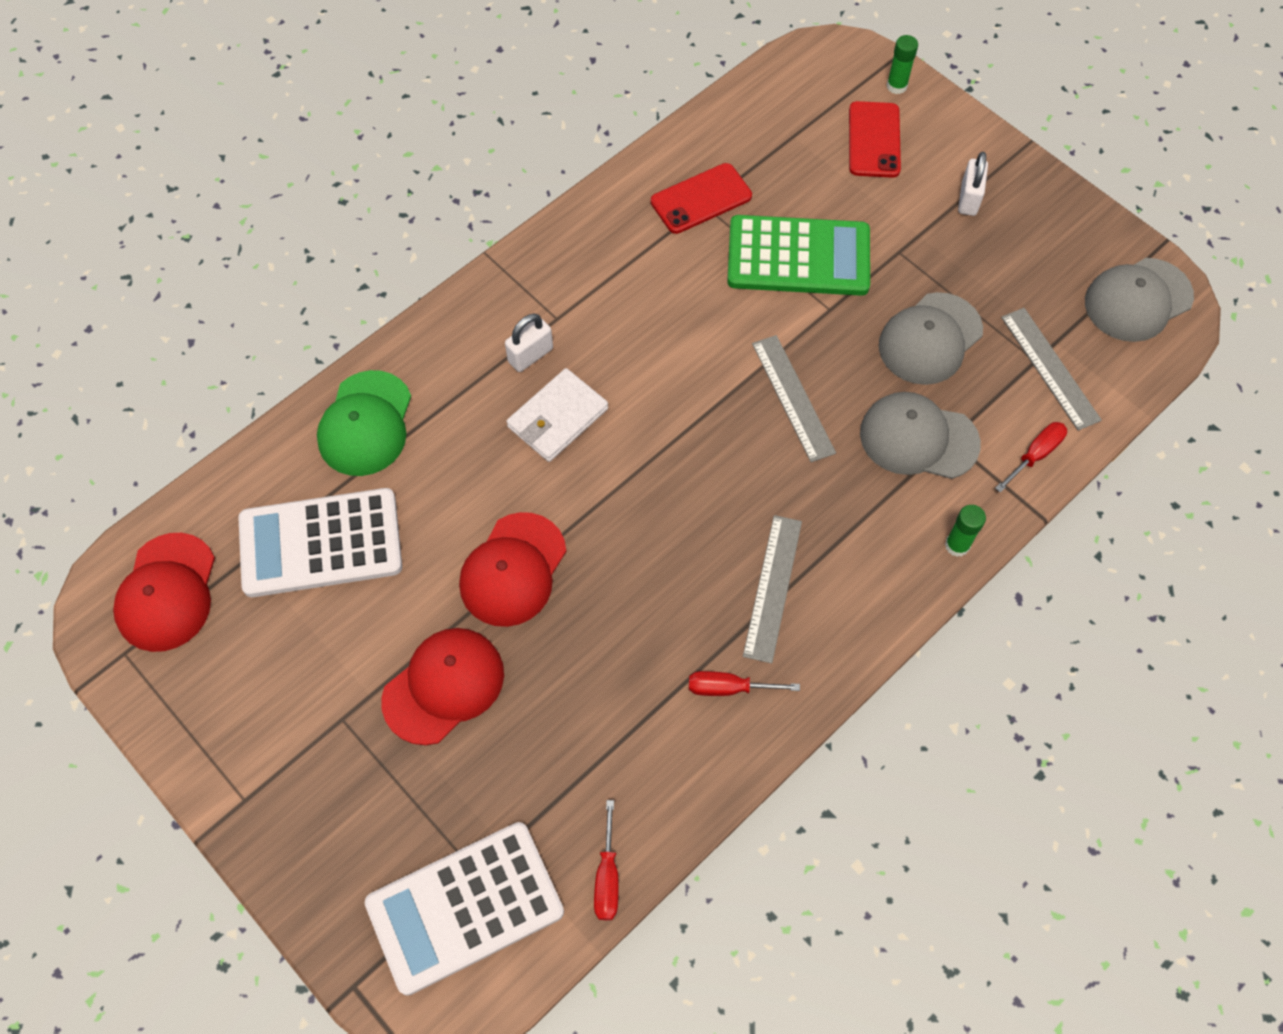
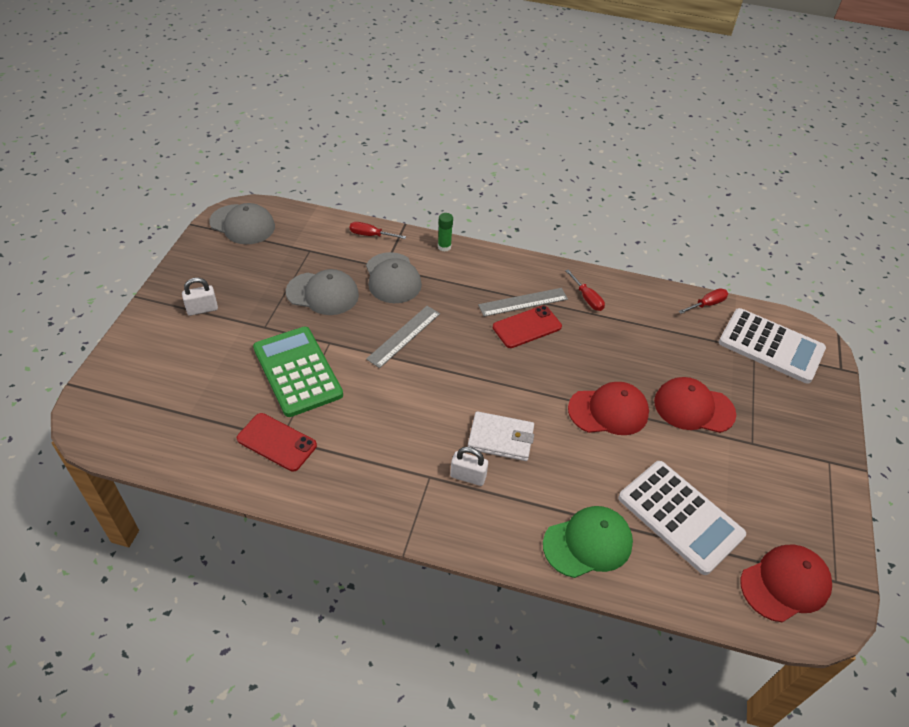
camera: 125 degrees left, 15 degrees down
red phone [849,101,901,178] -> red phone moved to [493,306,562,348]
green glue stick [887,35,918,94] -> none
grey ruler [1001,308,1102,431] -> none

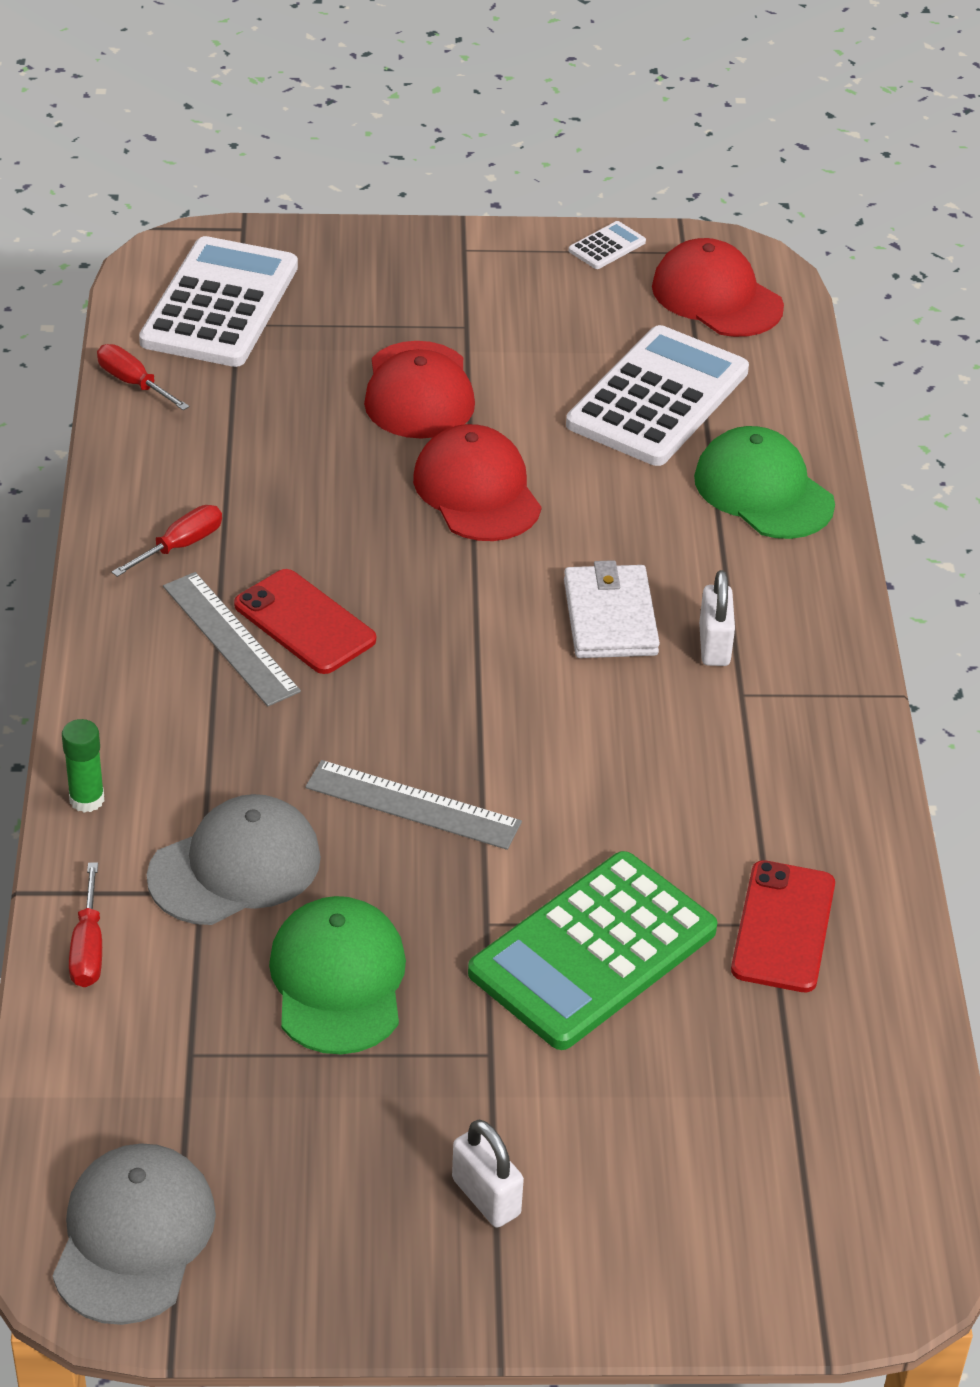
camera: 105 degrees left, 5 degrees down
grey cap [286,269,359,315] -> green cap [269,896,406,1054]
none -> white calculator [568,221,646,269]

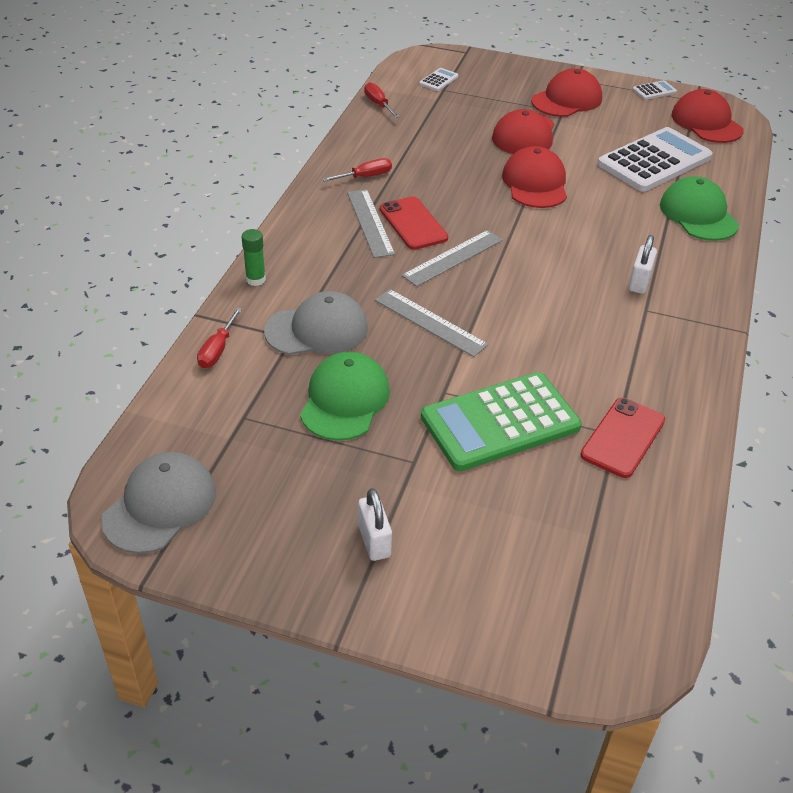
camera: 20 degrees right, 0 degrees up
white calculator [139,236,298,367] -> white calculator [419,68,459,91], size x0.41
white wallet [564,560,660,658] -> none
none -> grey ruler [402,230,503,287]
none -> red cap [531,68,602,117]

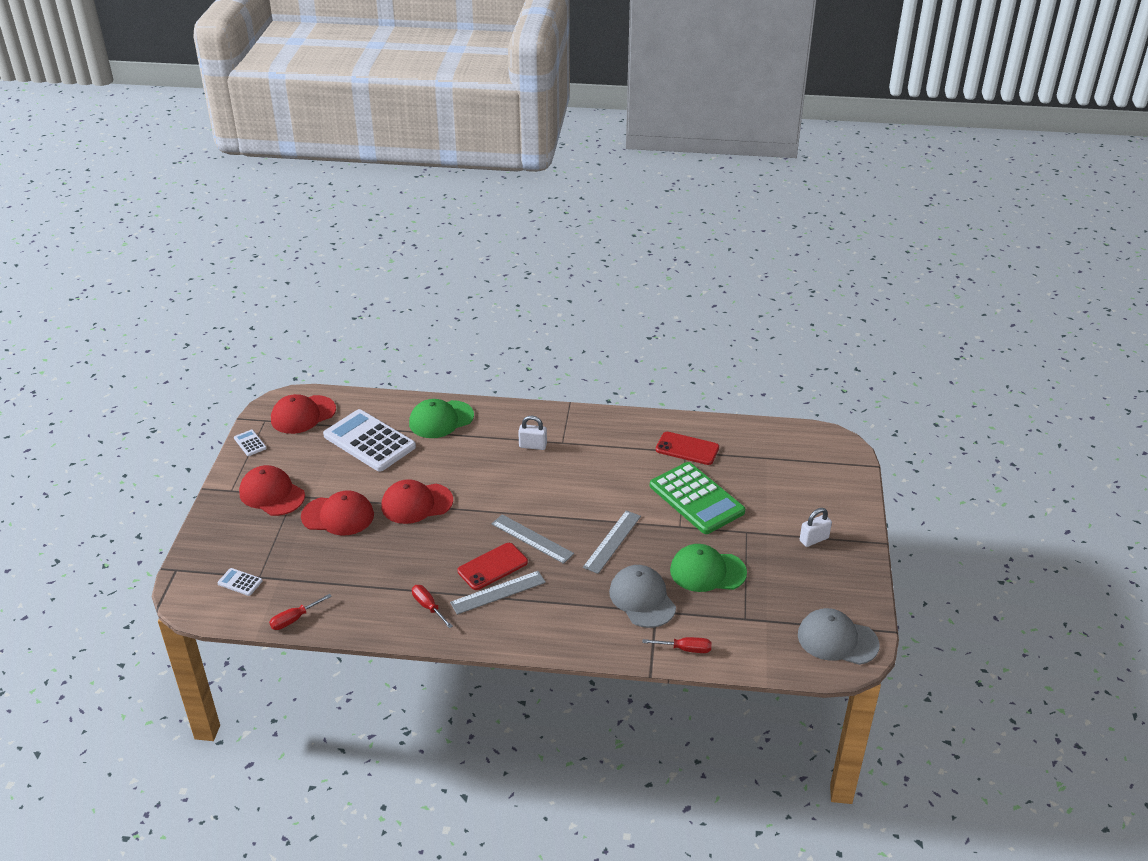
camera: 100 degrees left, 5 degrees down
green glue stick [242,229,266,286] -> none

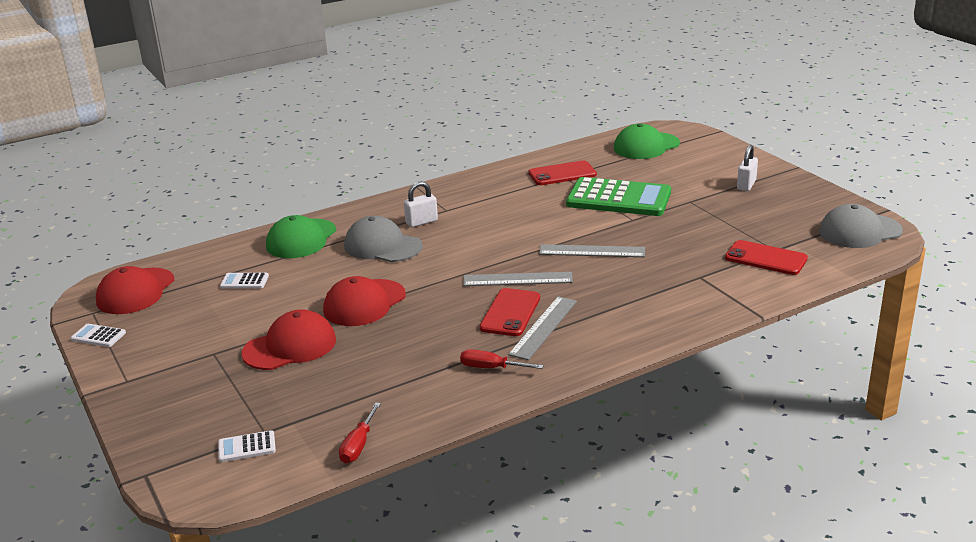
camera: 35 degrees left, 10 degrees down
red cap [239,465,305,516] -> none
white calculator [323,409,416,472] -> white calculator [220,273,269,289], size x0.41
grey ruler [583,510,641,574] -> grey ruler turned 75 degrees counterclockwise [539,244,645,257]
grey cap [609,565,676,628] -> grey cap moved to [344,216,423,262]
red screwdriver [642,637,712,653] -> none
green cap [670,544,747,592] -> green cap moved to [614,123,680,159]
none -> red phone [725,240,808,275]

